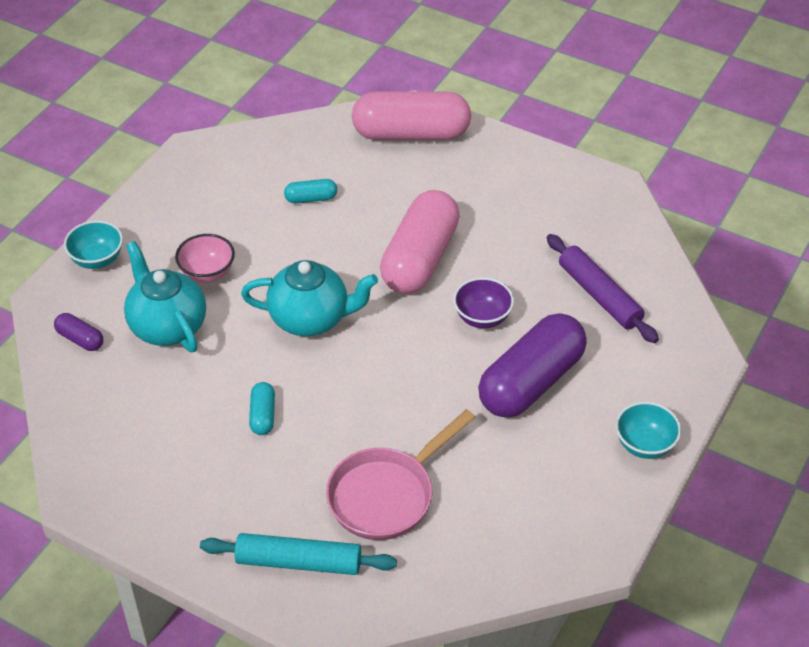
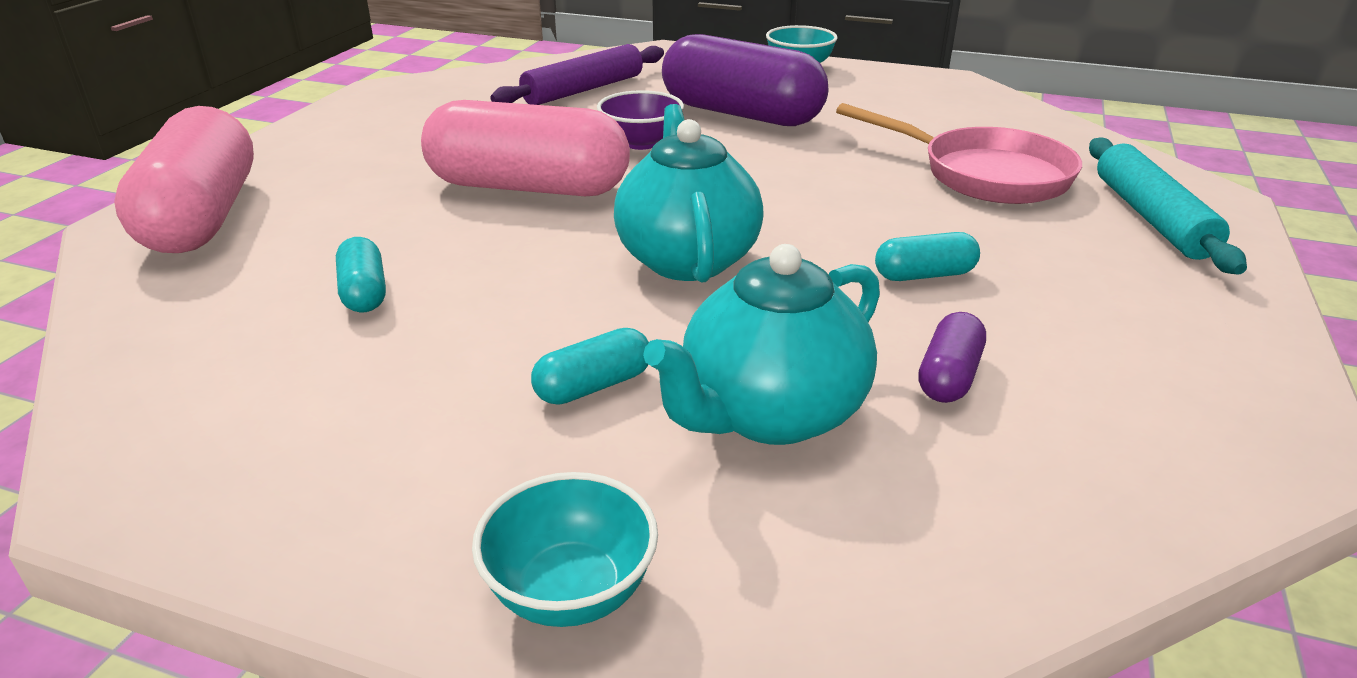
camera: 100 degrees left, 15 degrees down
purple capsule [54,313,103,351] -> purple capsule moved to [918,312,986,403]
pink bowl [175,234,235,283] -> turquoise capsule [531,328,649,405]

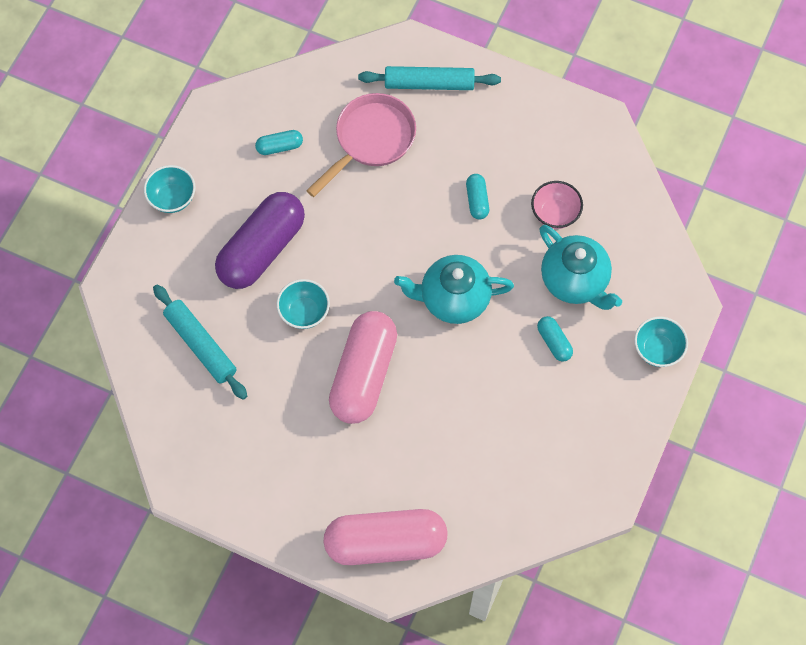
camera: 85 degrees left, 35 degrees up
turquoise capsule [336,237,386,312] -> turquoise capsule moved to [255,130,303,155]
purple rolling pin [490,44,664,105] -> turquoise rolling pin [153,285,247,400]
purple bowl [597,90,684,150] -> turquoise bowl [277,279,330,329]
purple capsule [918,312,986,403] -> pink bowl [531,181,583,229]

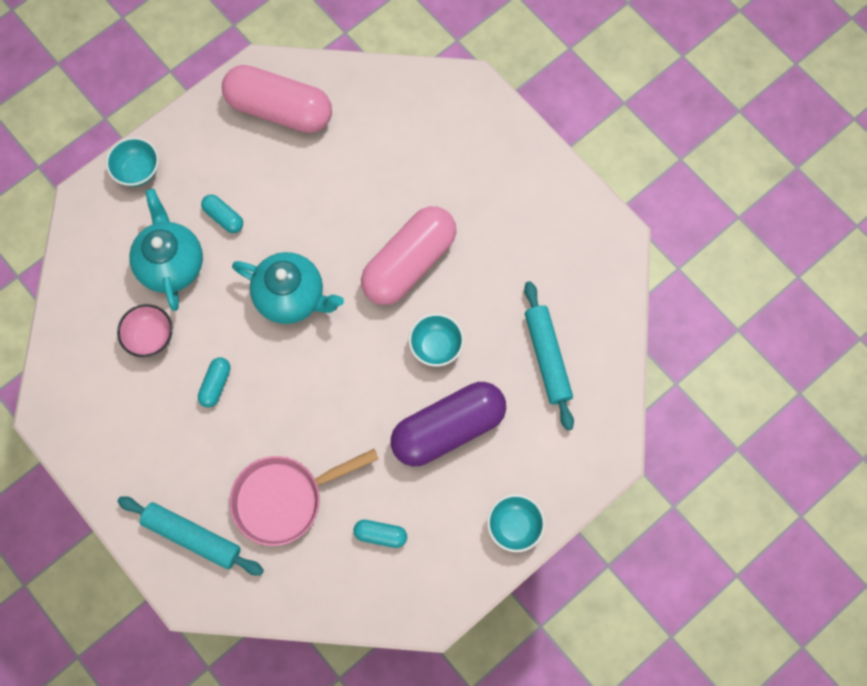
camera: 155 degrees left, 5 degrees up
pink capsule [323,509,448,565] -> pink capsule moved to [222,65,332,133]
turquoise capsule [537,316,573,362] -> turquoise capsule turned 45 degrees counterclockwise [201,194,243,233]

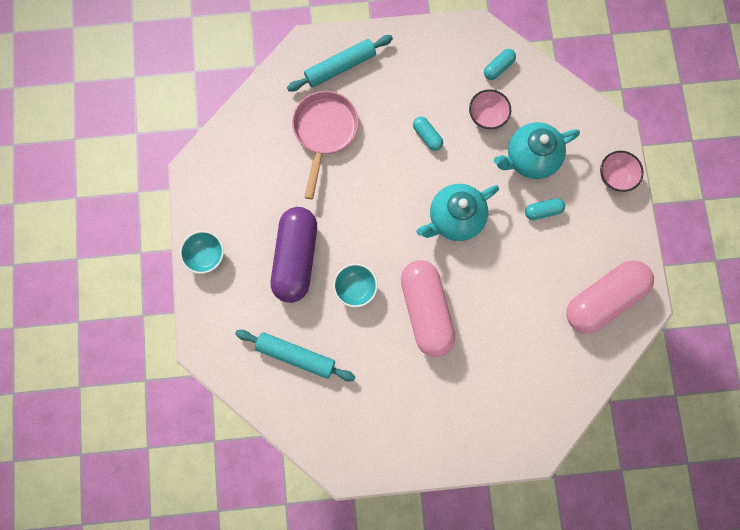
camera: 125 degrees right, 5 degrees up
turquoise bowl [106,137,159,187] -> pink bowl [600,151,644,192]
turquoise teapot [129,189,203,311] -> turquoise teapot turned 135 degrees clockwise [494,122,580,179]
turquoise capsule [353,520,407,548] -> turquoise capsule moved to [484,49,516,80]

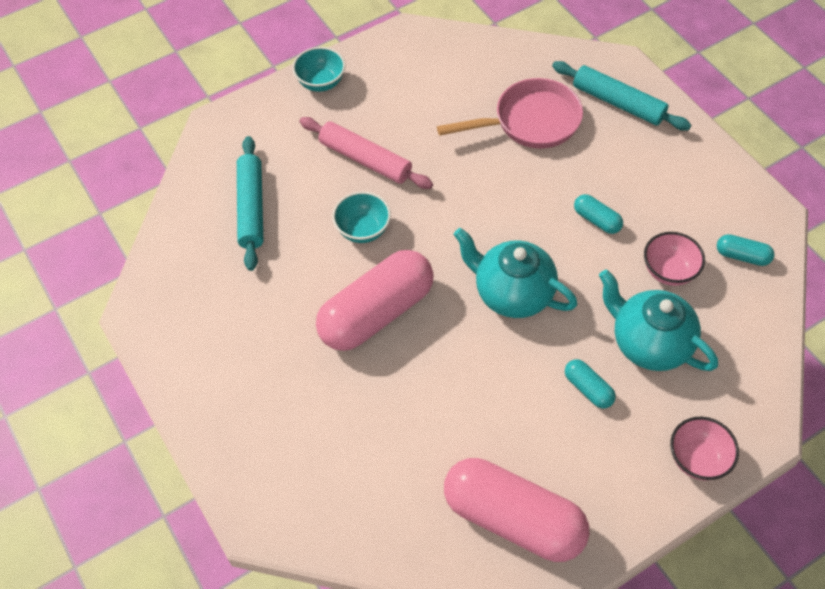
camera: 65 degrees right, 20 degrees down
purple capsule [271,207,317,303] -> pink rolling pin [300,117,433,189]
turquoise capsule [413,116,443,151] -> turquoise capsule turned 75 degrees counterclockwise [574,194,623,234]

